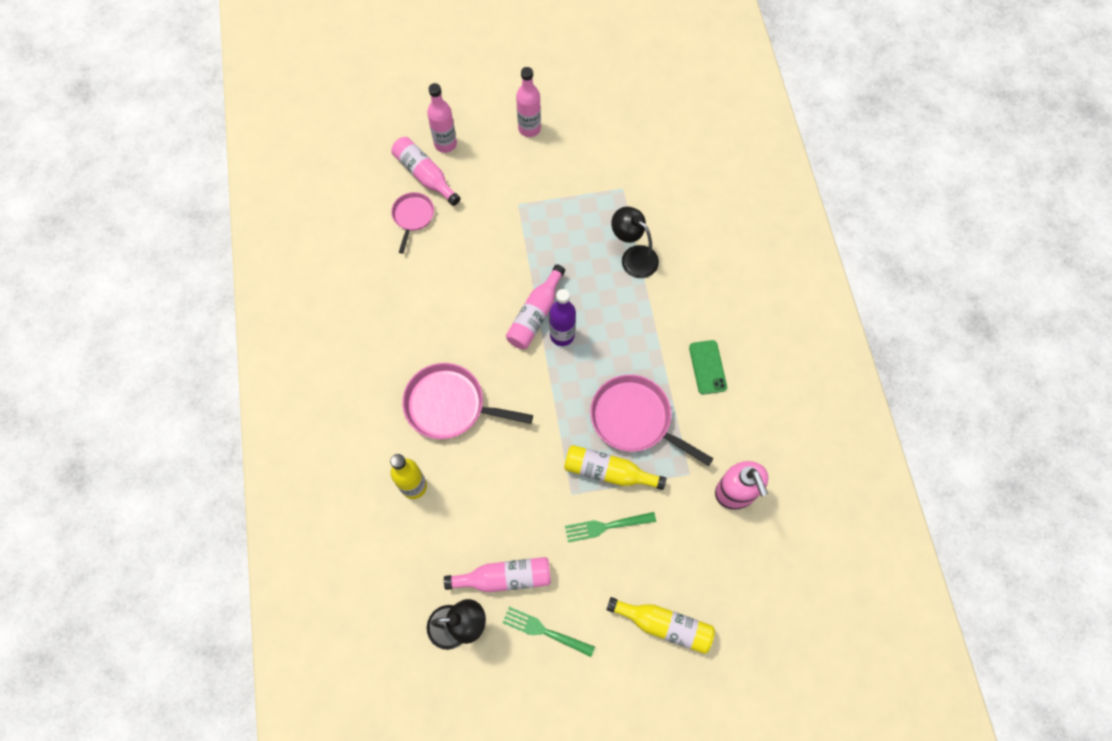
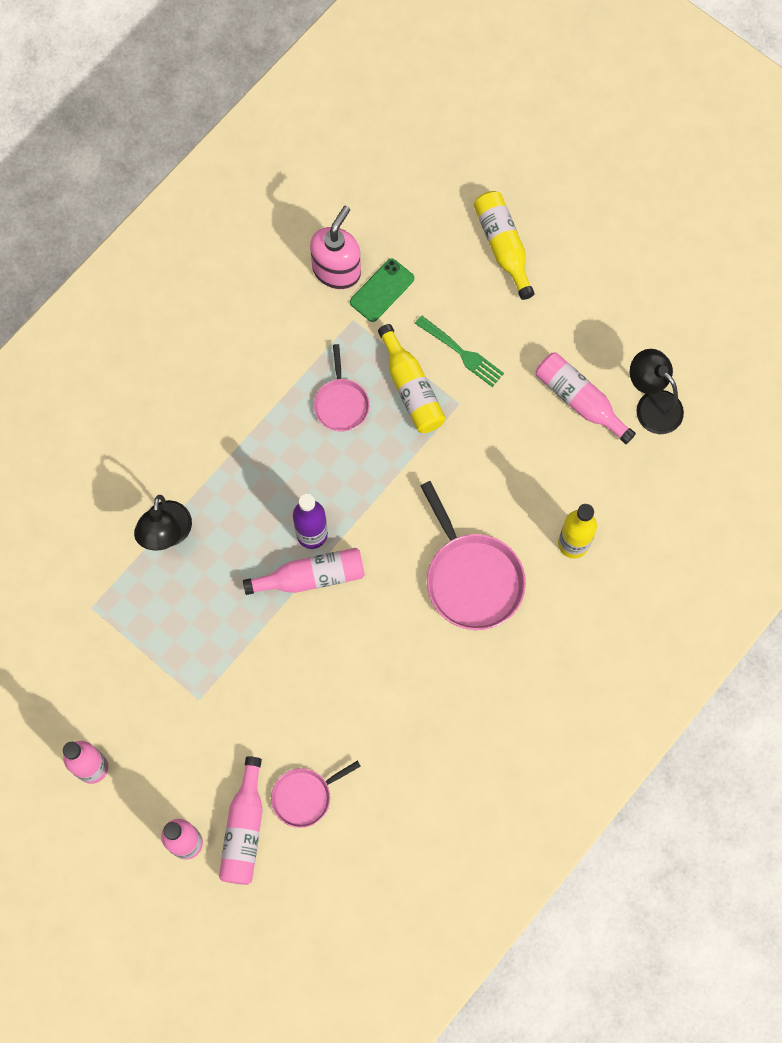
camera: 130 degrees left, 5 degrees up
green fork [502,607,595,657] -> none
pink pan [590,375,714,466] -> pink pan [314,344,369,431], size x0.58
green phone [689,340,727,395] -> green phone moved to [350,258,414,322]

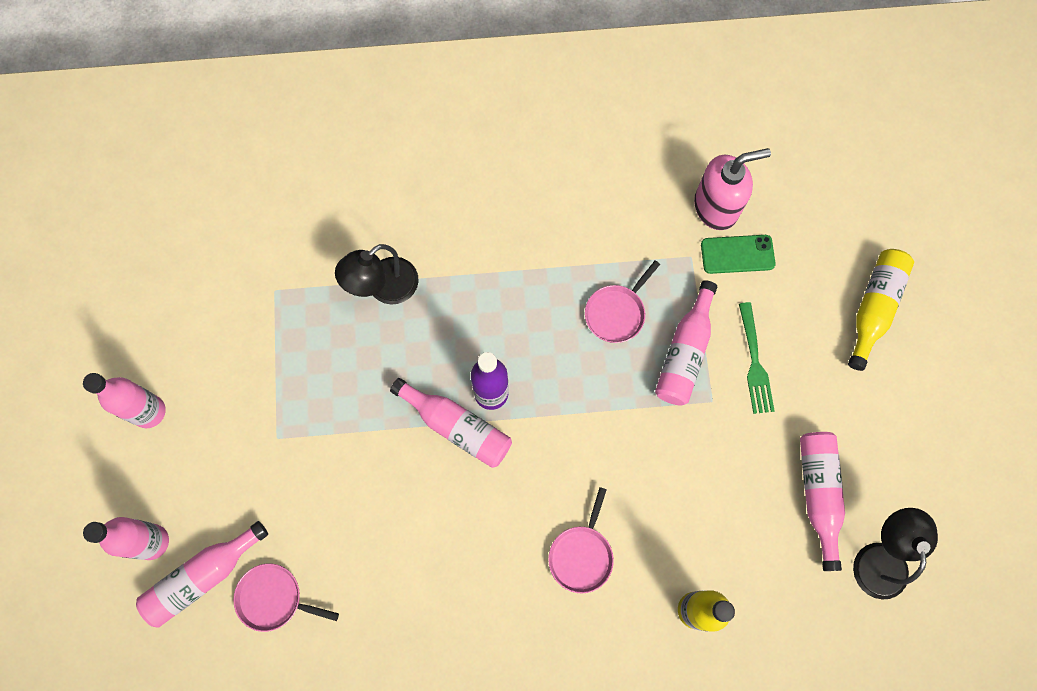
camera: 45 degrees right, 0 degrees up
yellow bottle [378,324,446,433] -> pink bottle [655,280,717,405]
pink pan [421,481,526,630] -> pink pan [548,487,614,594], size x0.58

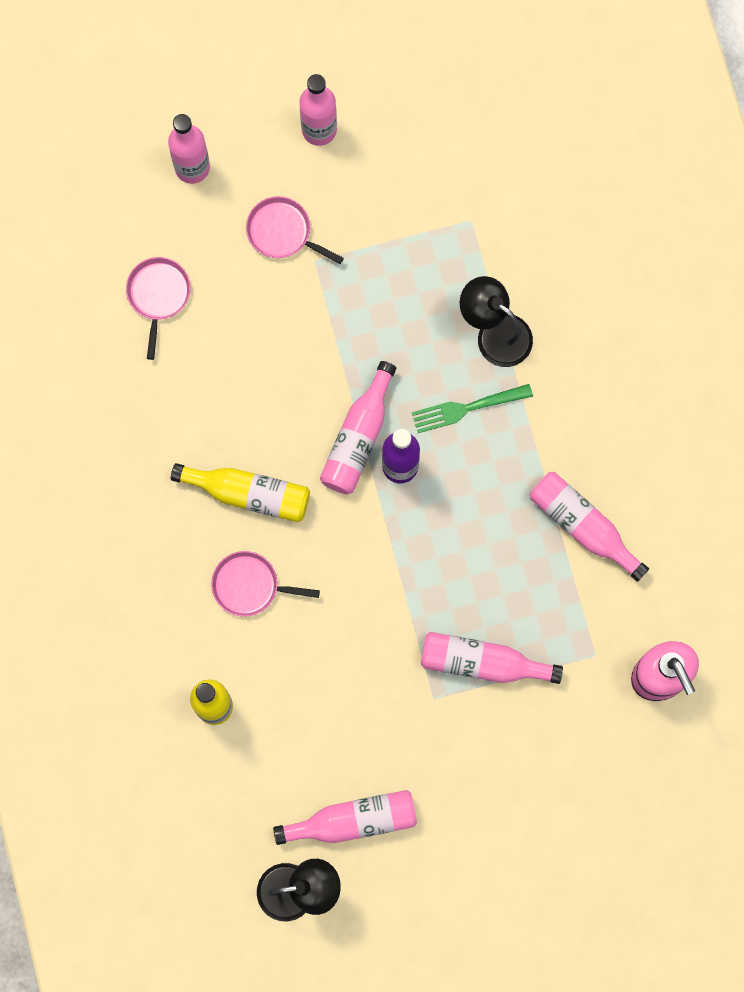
camera: 80 degrees right, 5 degrees up
pink bottle [136,521,268,627] -> pink bottle moved to [530,472,649,582]
pink pan [585,260,660,343] -> pink pan moved to [246,196,344,264]
green phone [701,235,776,274] -> none
green fork [739,302,774,414] -> green fork moved to [412,384,533,433]
yellow bottle [848,249,914,371] -> yellow bottle moved to [171,463,310,522]

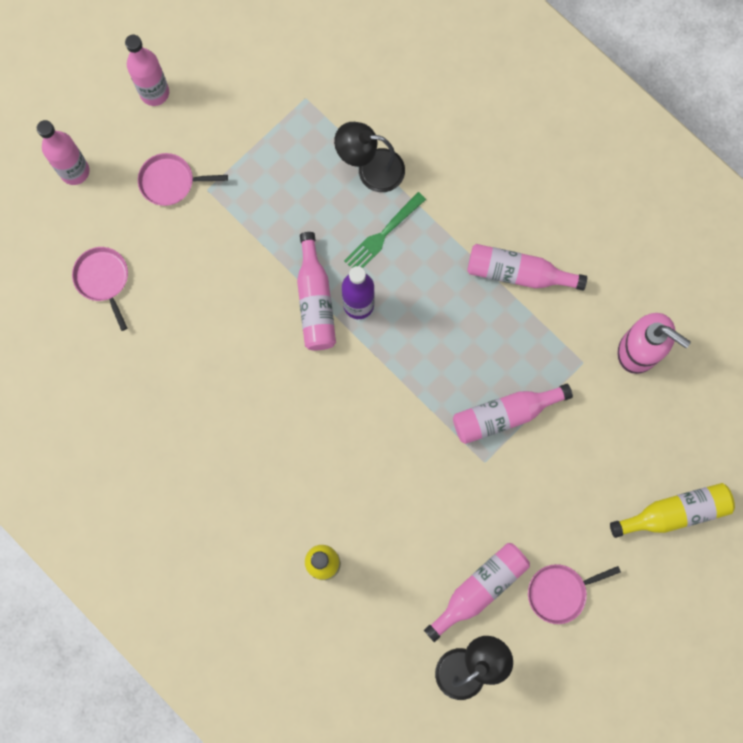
camera: 30 degrees left, 0 degrees up
yellow bottle [171,463,310,522] -> yellow bottle moved to [610,483,735,538]
pink pan [211,551,320,617] -> pink pan moved to [528,564,621,624]

